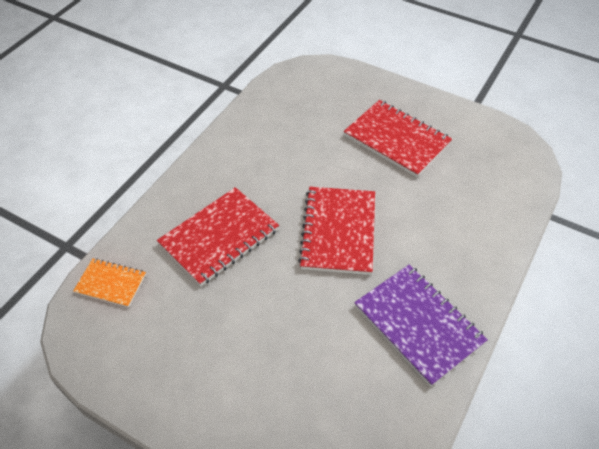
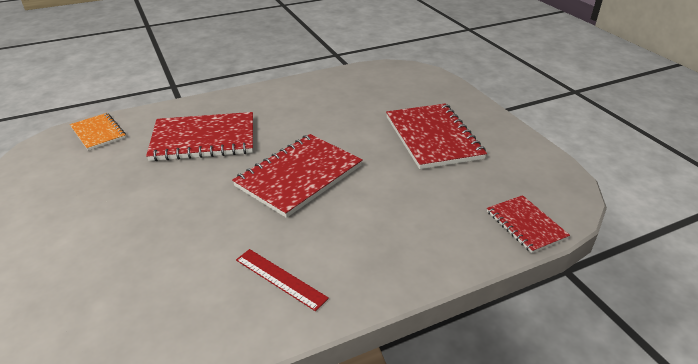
camera: 35 degrees right, 15 degrees down
purple notebook [354,265,488,387] -> red ruler [236,249,329,311]
none -> red notebook [487,195,570,253]

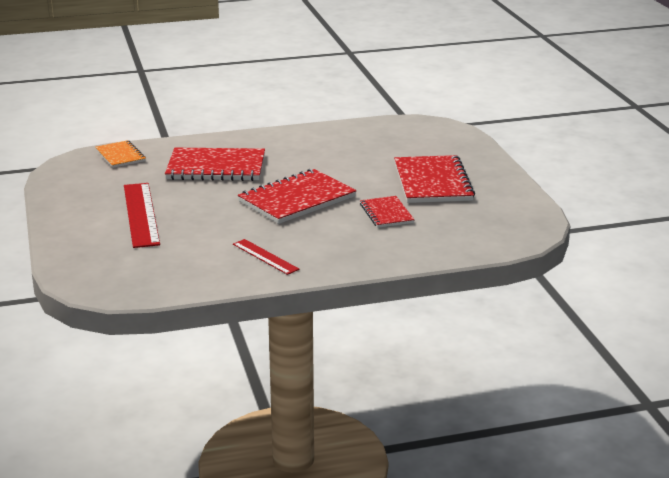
camera: 10 degrees right, 10 degrees down
red notebook [487,195,570,253] -> red notebook moved to [360,196,415,228]
none -> red ruler [124,183,160,248]

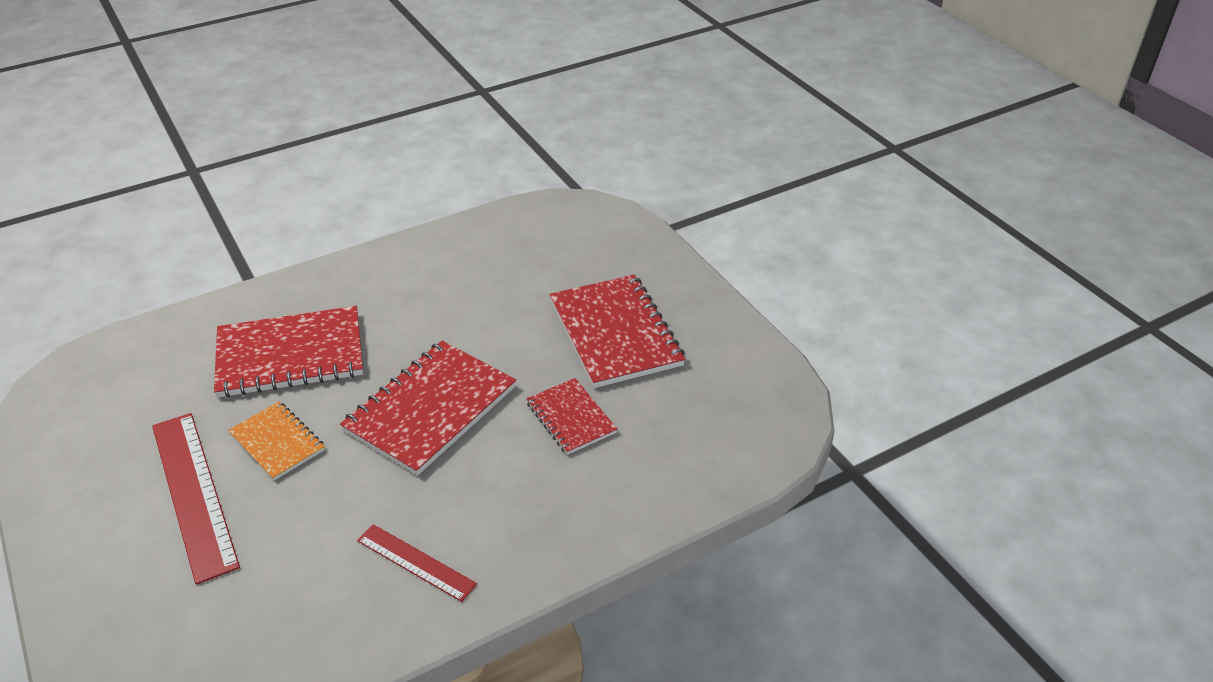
camera: 15 degrees left, 15 degrees up
orange notebook [95,140,146,168] -> orange notebook moved to [228,401,325,480]

